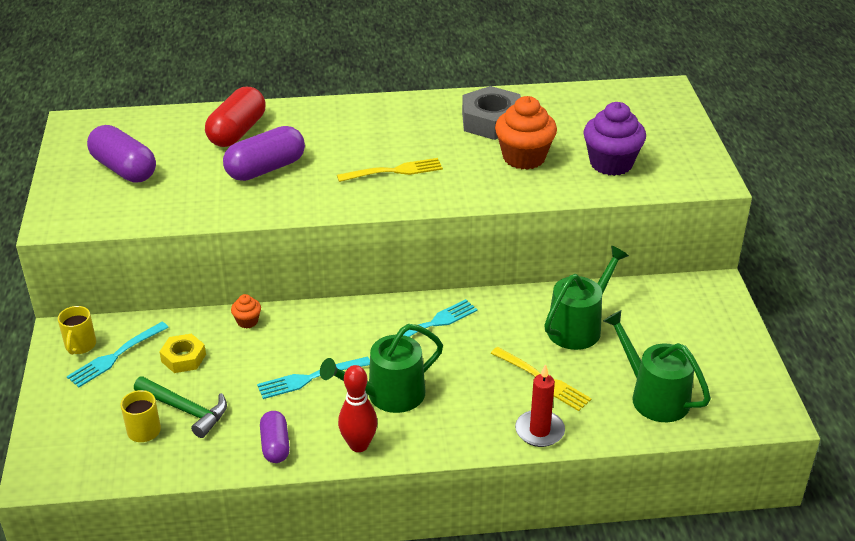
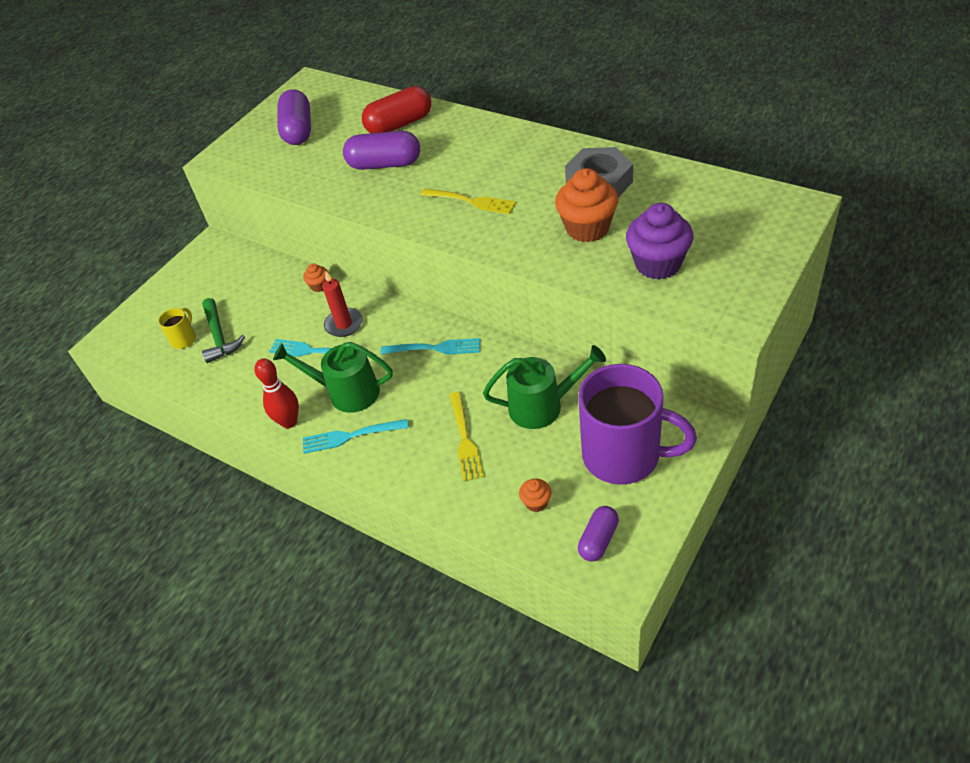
camera: 45 degrees right, 10 degrees up
yellow mug [58,306,96,355] -> none
turquoise fork [67,322,169,387] -> turquoise fork moved to [303,419,409,454]
yellow nut [159,334,206,373] -> none
purple capsule [260,411,290,463] -> purple capsule moved to [578,506,619,562]
red candle [515,364,565,447] -> red candle moved to [322,271,363,337]
green watering can [603,310,711,422] -> orange cupcake [519,479,551,512]
none -> purple mug [578,364,697,485]

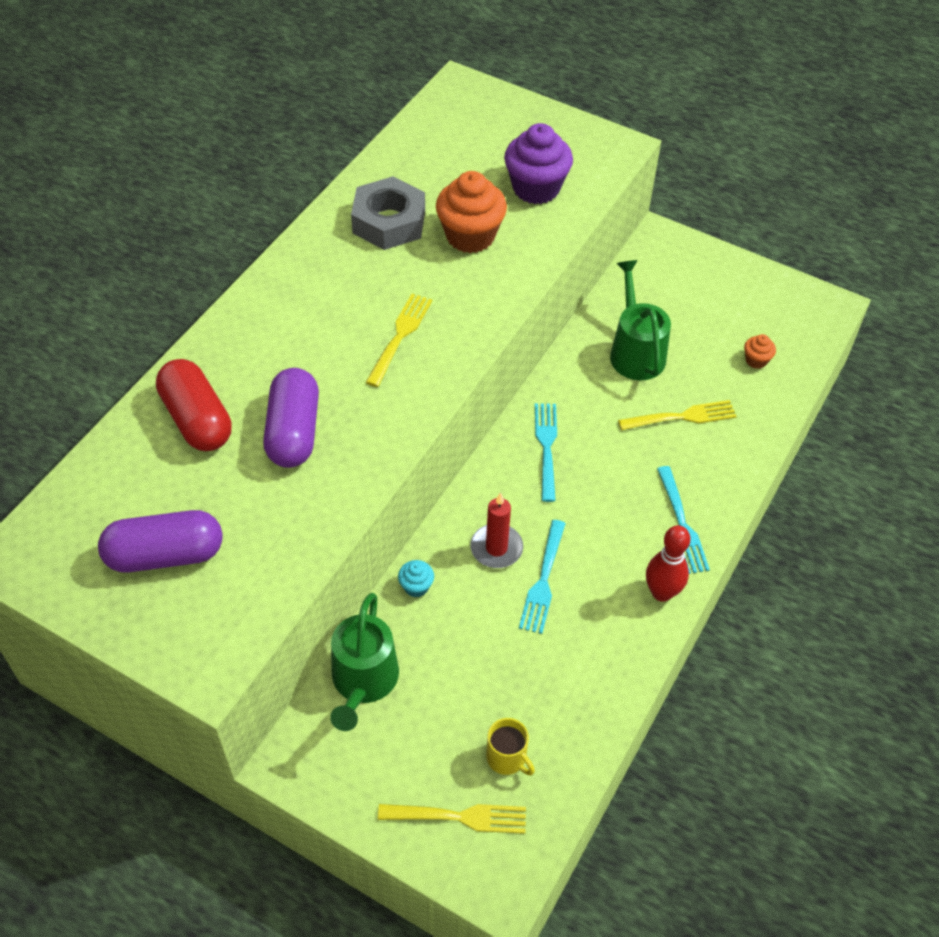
camera: 100 degrees left, 5 degrees up
yellow mug [158,308,196,349] -> yellow mug turned 150 degrees counterclockwise [486,718,535,776]
green hammer [202,298,245,363] -> none
green watering can [273,342,392,413] -> green watering can moved to [330,593,399,731]
orange cupcake [303,263,328,292] -> turquoise cupcake [398,560,434,597]
purple mug [578,364,697,485] -> none
purple capsule [578,506,619,562] -> none
none -> yellow fork [378,804,526,834]

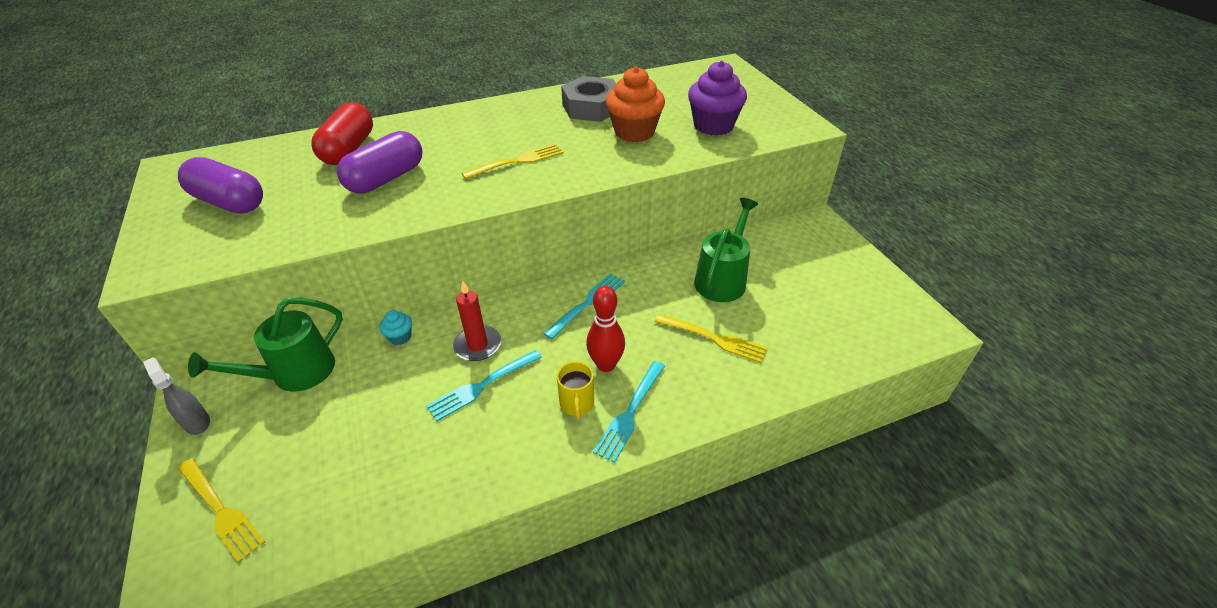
camera: 40 degrees right, 10 degrees down
yellow mug [486,718,535,776] -> yellow mug moved to [557,361,594,419]
red bowling pin [646,525,690,602] -> red bowling pin moved to [586,286,625,372]
orange cupcake [744,334,776,369] -> none
none -> grey spray bottle [143,358,210,435]

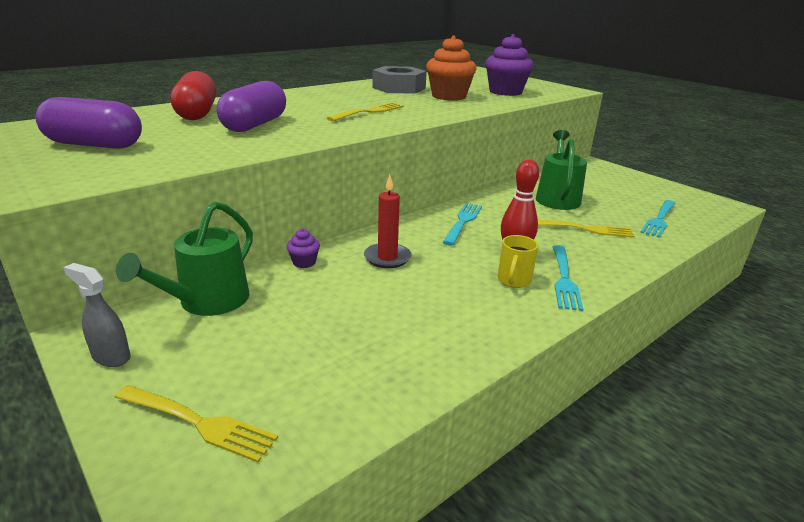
camera: 20 degrees left, 15 degrees down
turquoise cupcake [380,310,412,345] -> purple cupcake [287,229,320,268]
turquoise fork [426,350,542,422] -> turquoise fork moved to [640,200,676,238]
yellow mug [557,361,594,419] -> yellow mug turned 45 degrees clockwise [498,235,538,288]

